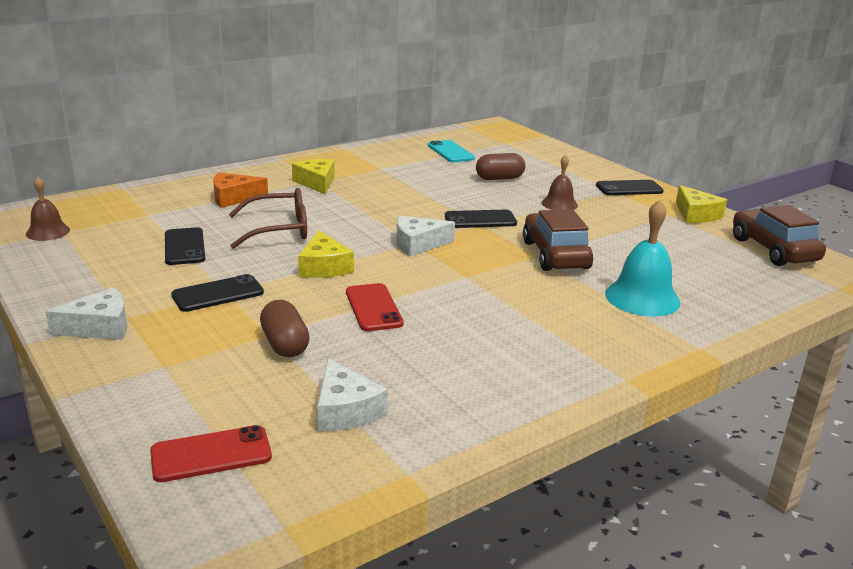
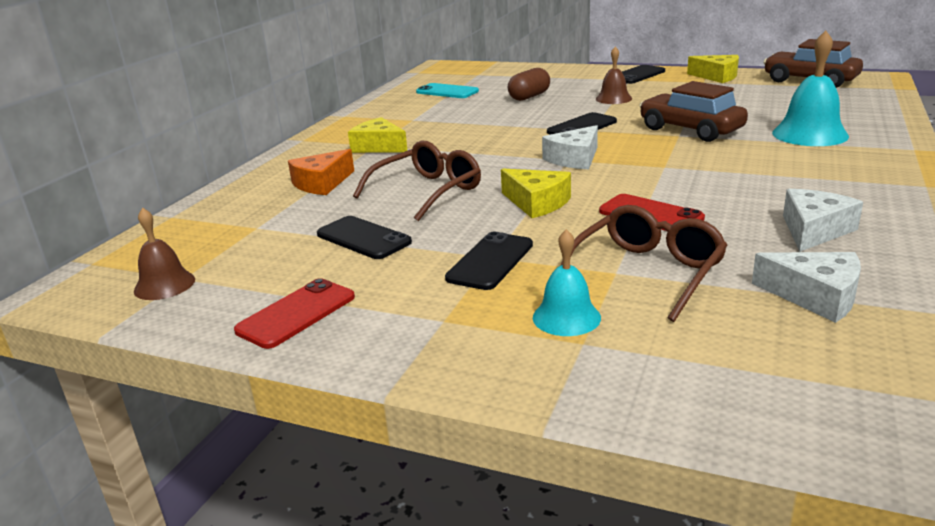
camera: 30 degrees left, 0 degrees up
white cheese [45,287,127,340] -> white cheese moved to [783,189,863,252]
red phone [150,425,272,482] -> red phone moved to [234,278,355,349]
brown capsule [260,300,310,357] -> brown glasses [561,205,728,322]
none -> turquoise bell [533,229,601,336]

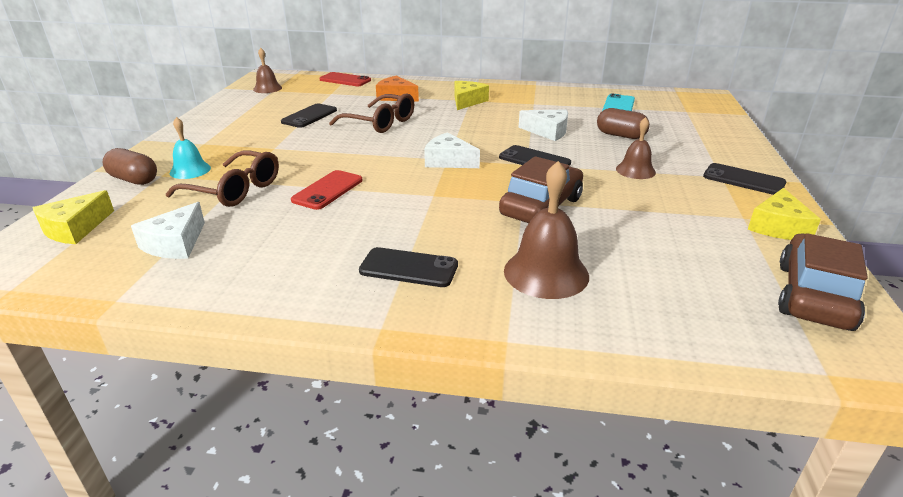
camera: 75 degrees right, 5 degrees up
red phone [234,278,355,349] -> red phone moved to [320,72,371,86]
black phone [445,232,533,290] -> black phone moved to [359,247,458,287]
yellow cheese [501,168,571,218] -> yellow cheese moved to [33,190,114,244]
turquoise bell [772,30,849,146] -> brown bell [504,161,589,299]
white cheese [783,189,863,252] -> white cheese moved to [519,109,568,141]
none -> brown capsule [102,148,157,185]

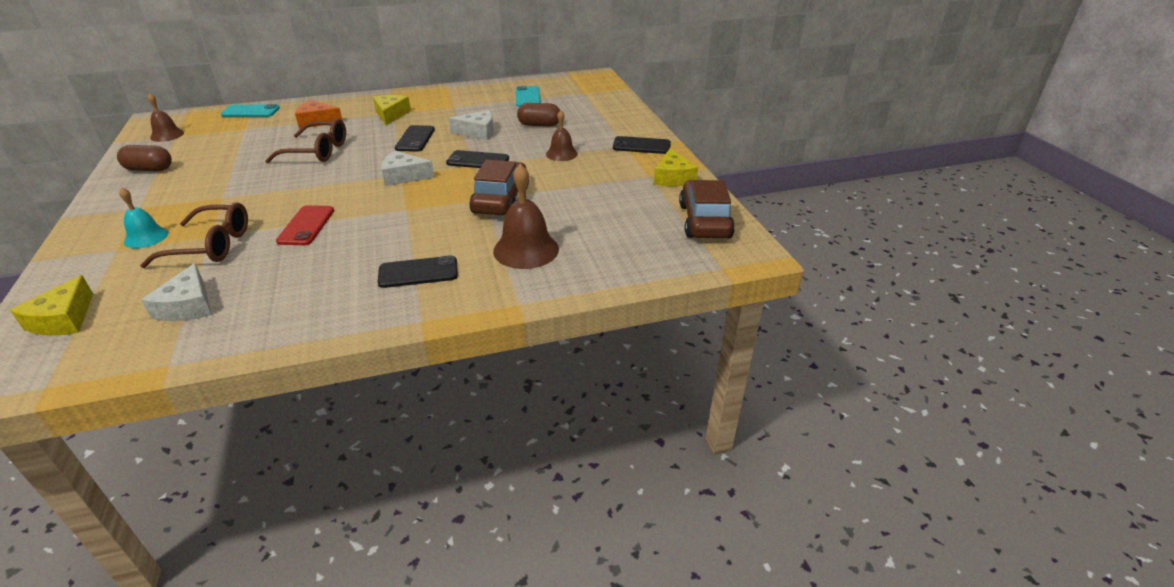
camera: 25 degrees left, 5 degrees up
brown capsule [102,148,157,185] -> brown capsule moved to [117,145,172,171]
black phone [281,103,337,128] -> black phone moved to [395,125,435,152]
red phone [320,72,371,86] -> turquoise phone [221,104,280,117]

